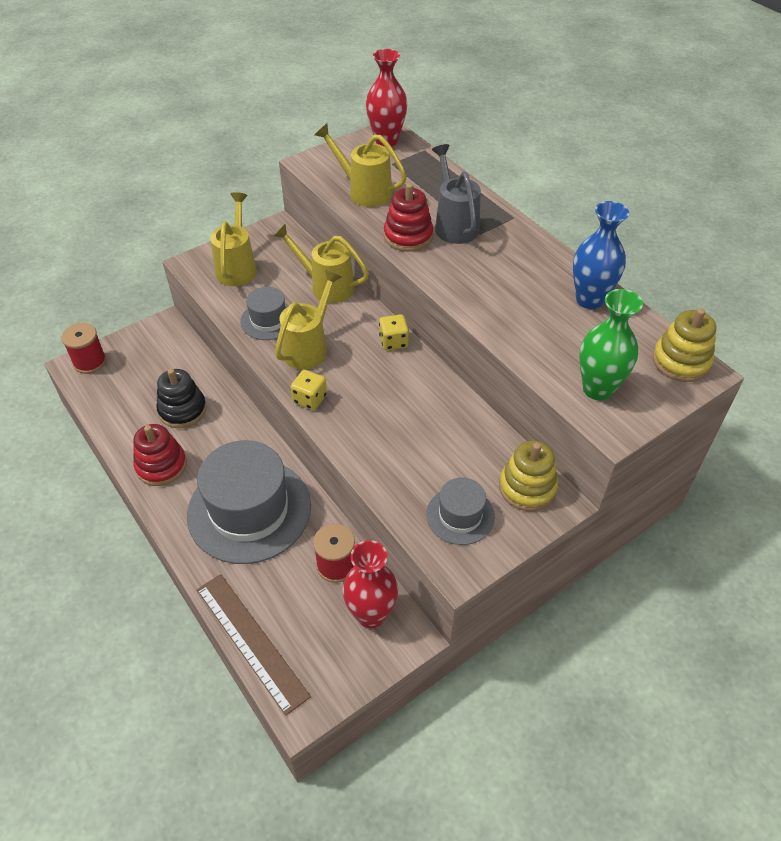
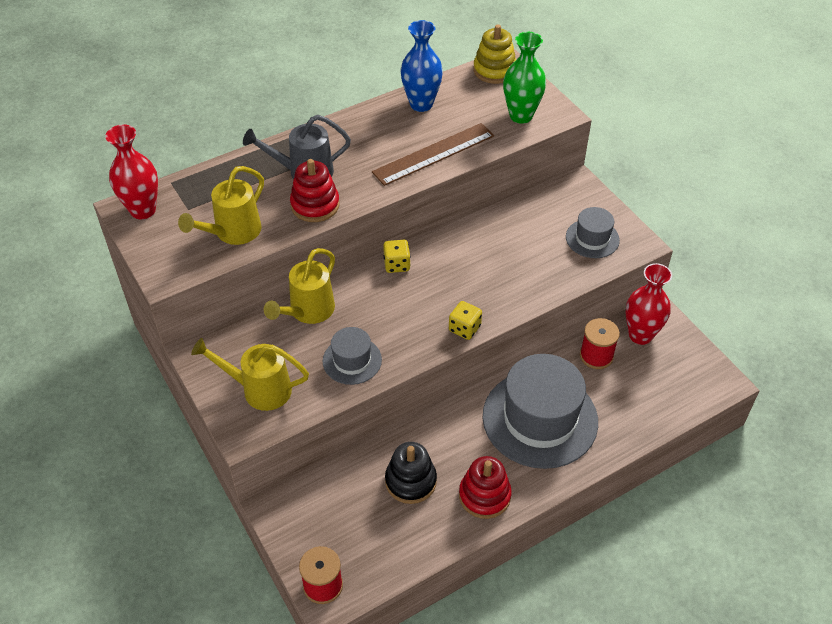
camera: 85 degrees left, 0 degrees up
brown ruler [197,574,311,716] -> brown ruler moved to [372,123,494,186]
yellow watering can [275,270,341,370] -> none
yellow stacking toy [499,441,558,511] -> none

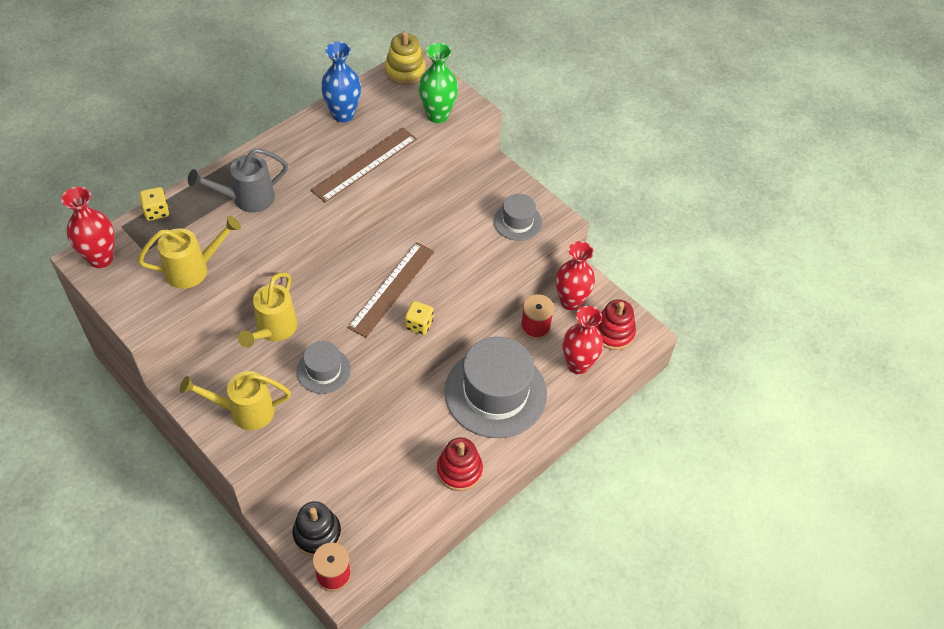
camera: 15 degrees left, 5 degrees up
yellow watering can [178,166,264,245] -> yellow watering can turned 135 degrees counterclockwise [138,216,241,289]
red stacking toy [290,159,340,222] -> red stacking toy moved to [596,299,636,350]
yellow dice [383,240,410,273] -> yellow dice moved to [139,187,169,221]
black stacking toy [385,442,437,504] -> black stacking toy moved to [292,501,341,556]
none -> brown ruler [348,242,434,338]
none -> red vase [563,306,603,374]

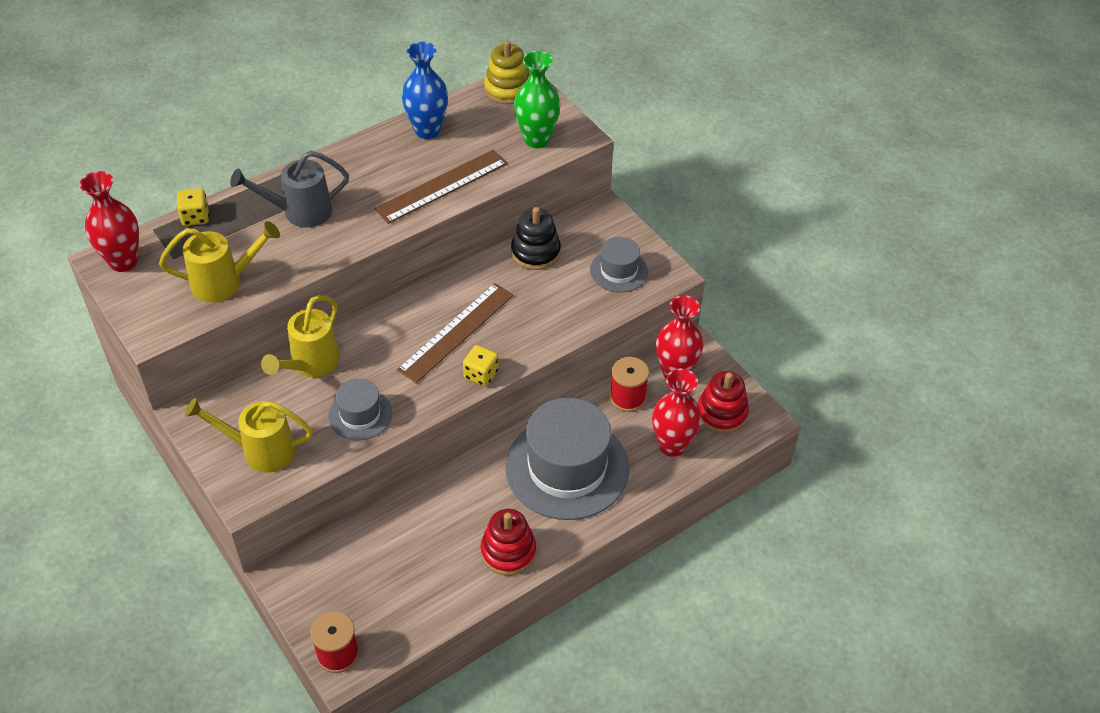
camera: 10 degrees right, 5 degrees down
black stacking toy [292,501,341,556] -> black stacking toy moved to [511,207,561,270]

